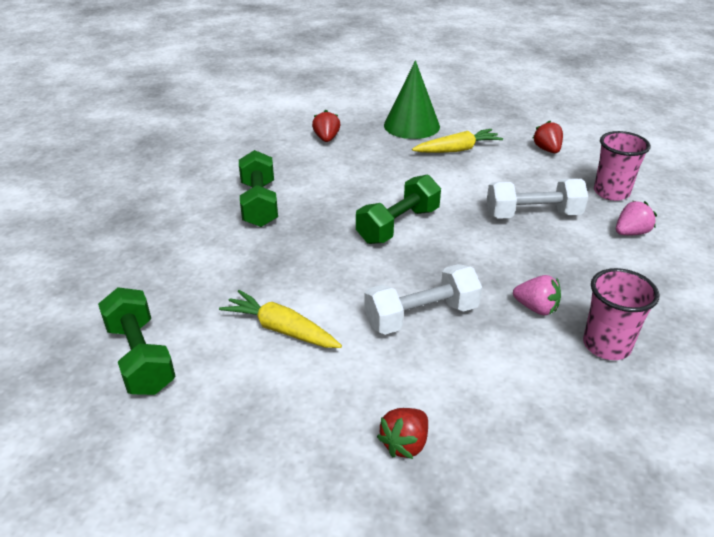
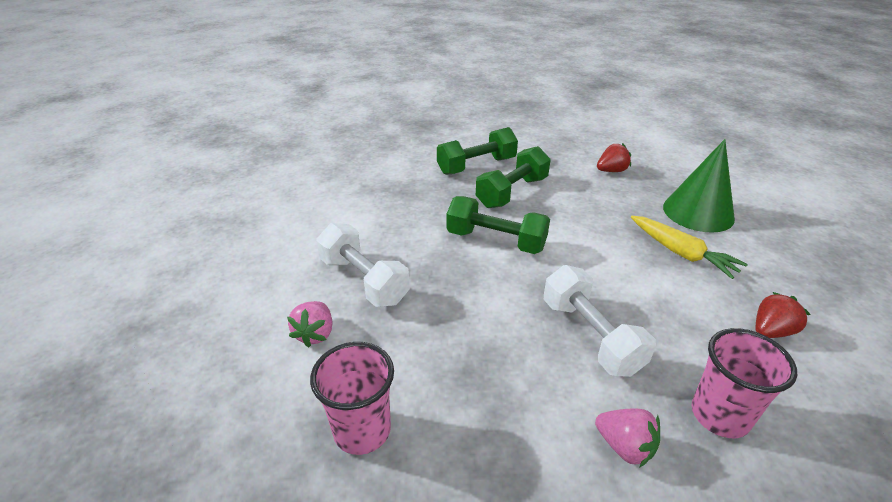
camera: 70 degrees right, 0 degrees up
green dumbbell [98,287,176,395] -> green dumbbell moved to [476,146,551,208]
yellow carrot [219,290,342,348] -> none
red strawberry [377,408,428,459] -> none
pink strawberry [513,275,561,316] -> pink strawberry moved to [287,301,333,348]

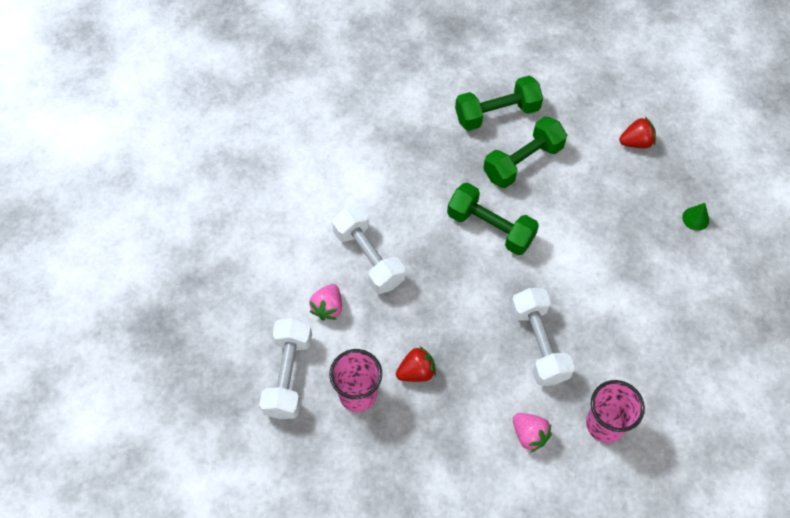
camera: 10 degrees right, 25 degrees up
yellow carrot [631,216,748,279] -> none
green cone [663,139,735,233] -> green cone [682,203,709,231], size x0.41
red strawberry [756,292,810,338] -> red strawberry moved to [396,346,436,382]
none -> white dumbbell [259,318,312,419]

